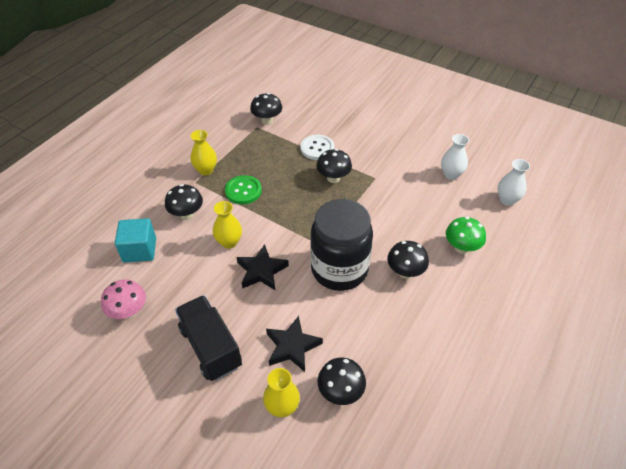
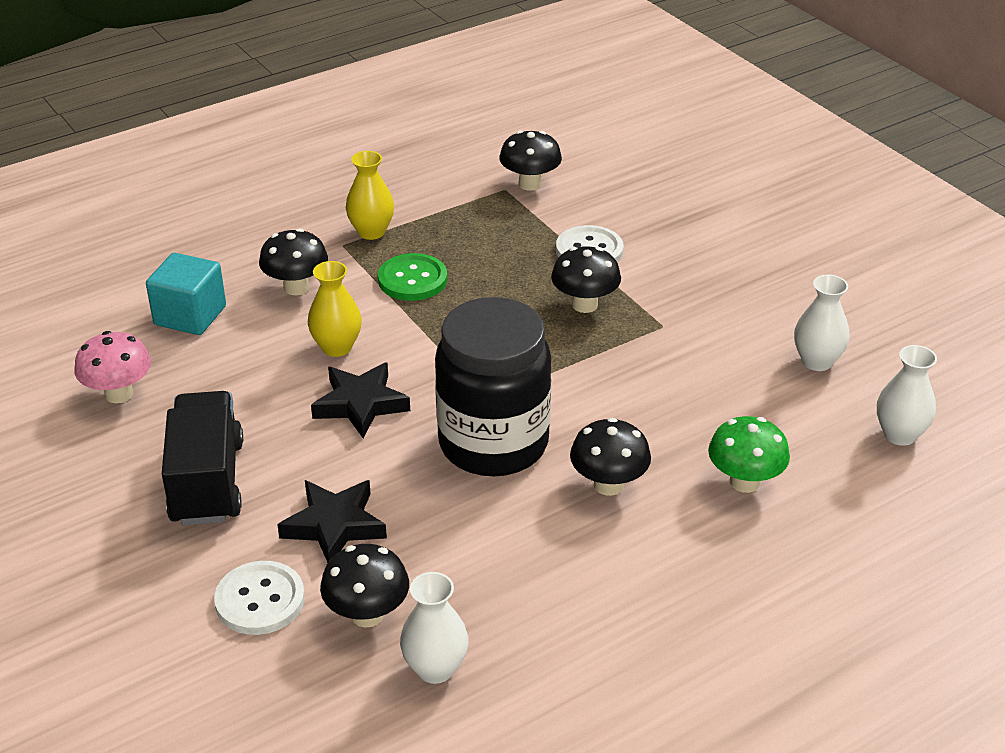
camera: 25 degrees right, 10 degrees down
yellow vase [263,368,300,417] -> white button [214,561,305,635]
none -> white vase [400,572,469,684]

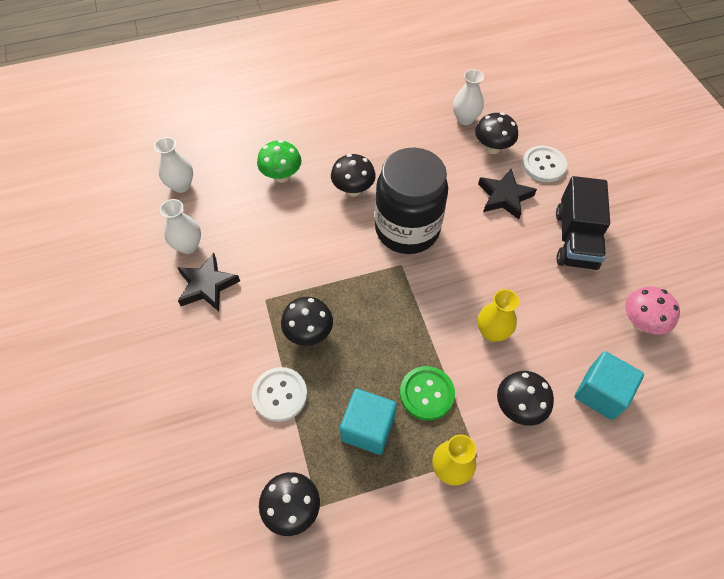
camera: 165 degrees left, 20 degrees up
black star [311,362,410,438] -> black star moved to [177,253,240,311]
none -> turquoise cube [340,389,397,455]

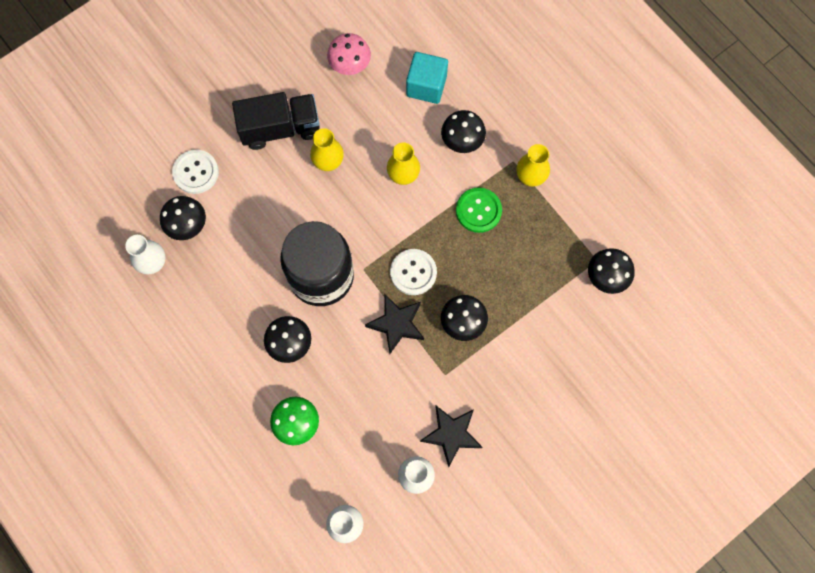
camera: 110 degrees left, 15 degrees up
white button [252,367,307,422] -> white button moved to [390,249,437,295]
turquoise cube [340,389,397,455] -> none
black star [478,169,537,220] -> black star moved to [365,294,424,354]
none -> yellow vase [310,128,344,171]

